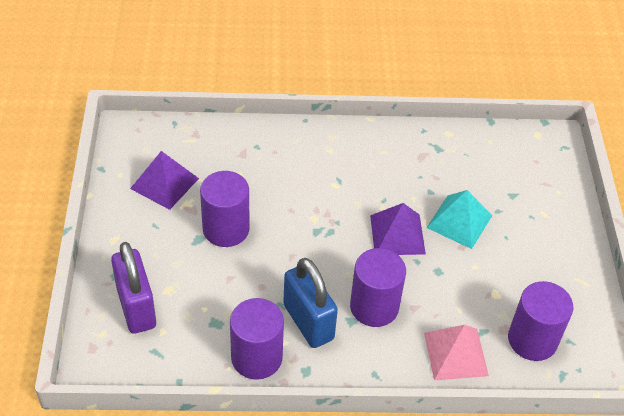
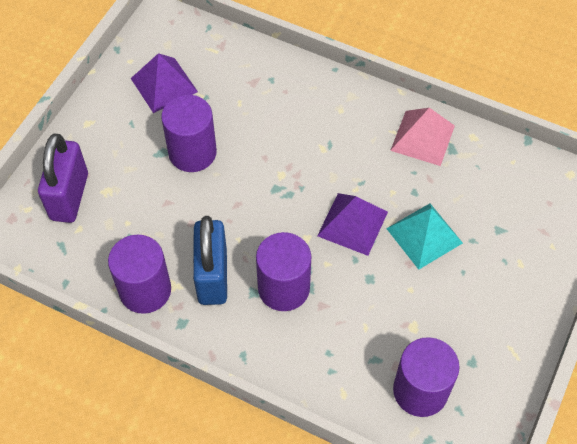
camera: 30 degrees right, 10 degrees up
pink pyramid [424,325,489,380] -> pink pyramid moved to [390,108,455,166]

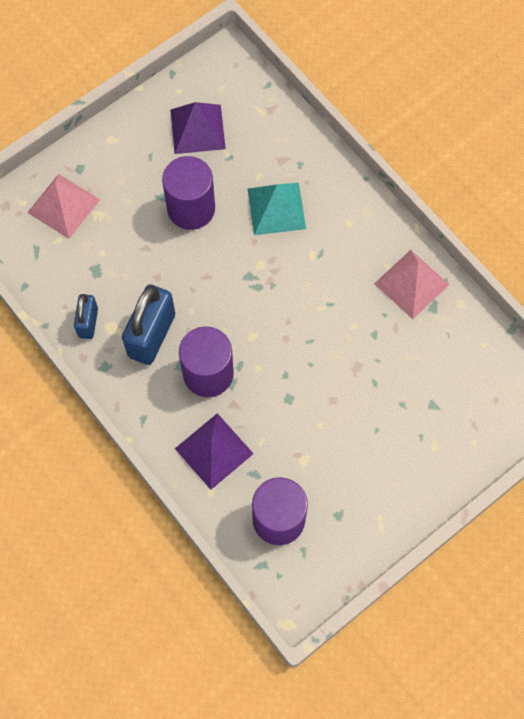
camera: 25 degrees right, 10 degrees up
purple padlock [38,134,88,223] -> pink pyramid [27,174,100,239]
purple cylinder [108,235,171,314] -> blue padlock [74,294,98,339]
purple pyramid [317,193,388,256] -> purple pyramid moved to [175,413,254,490]
turquoise pyramid [386,203,463,270] -> turquoise pyramid moved to [248,183,306,235]

